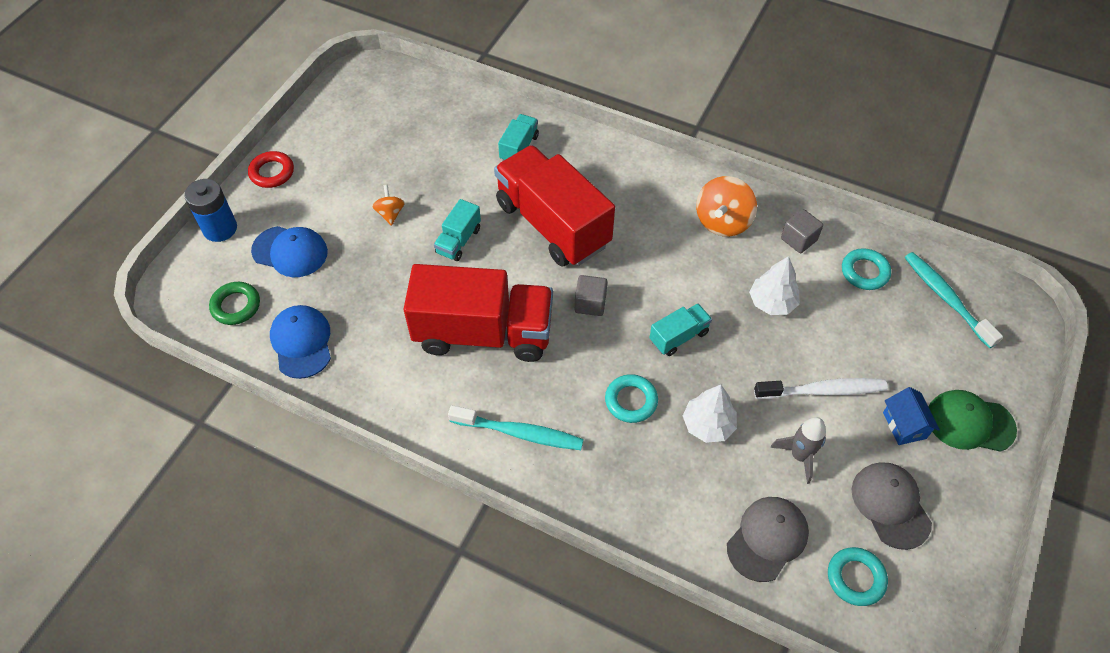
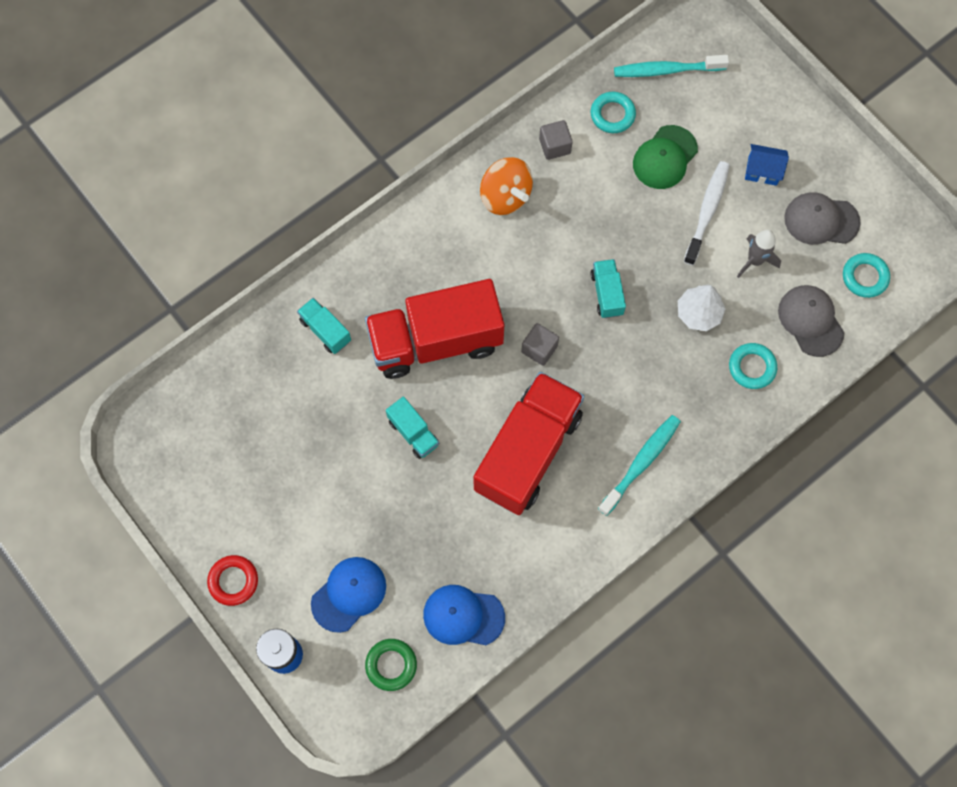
camera: 65 degrees left, 15 degrees up
orange spinning top [372,185,405,226] -> none
turquoise ring [605,374,658,423] -> turquoise ring moved to [729,343,777,389]
white tree [749,256,799,315] -> none
green cap [928,390,1017,452] -> green cap moved to [633,125,698,189]

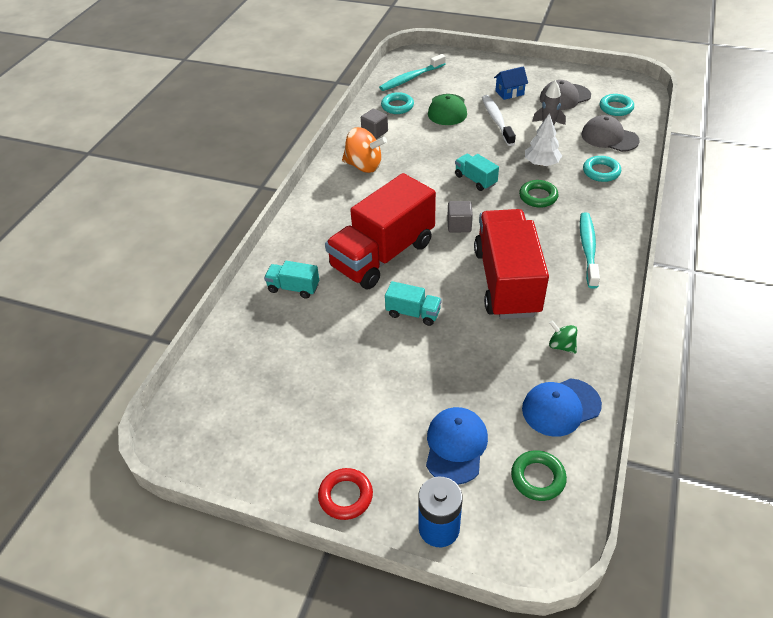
camera: 30 degrees left, 25 degrees down
none -> green ring [519,180,558,208]
none -> green spinning top [549,320,577,353]

